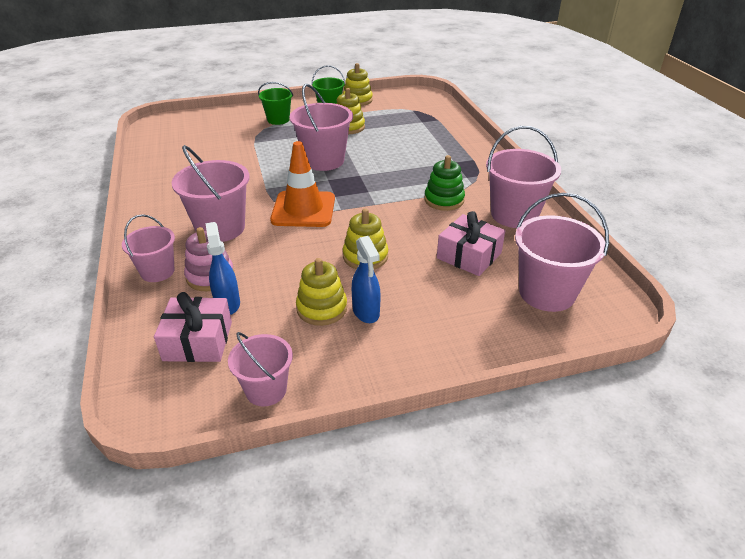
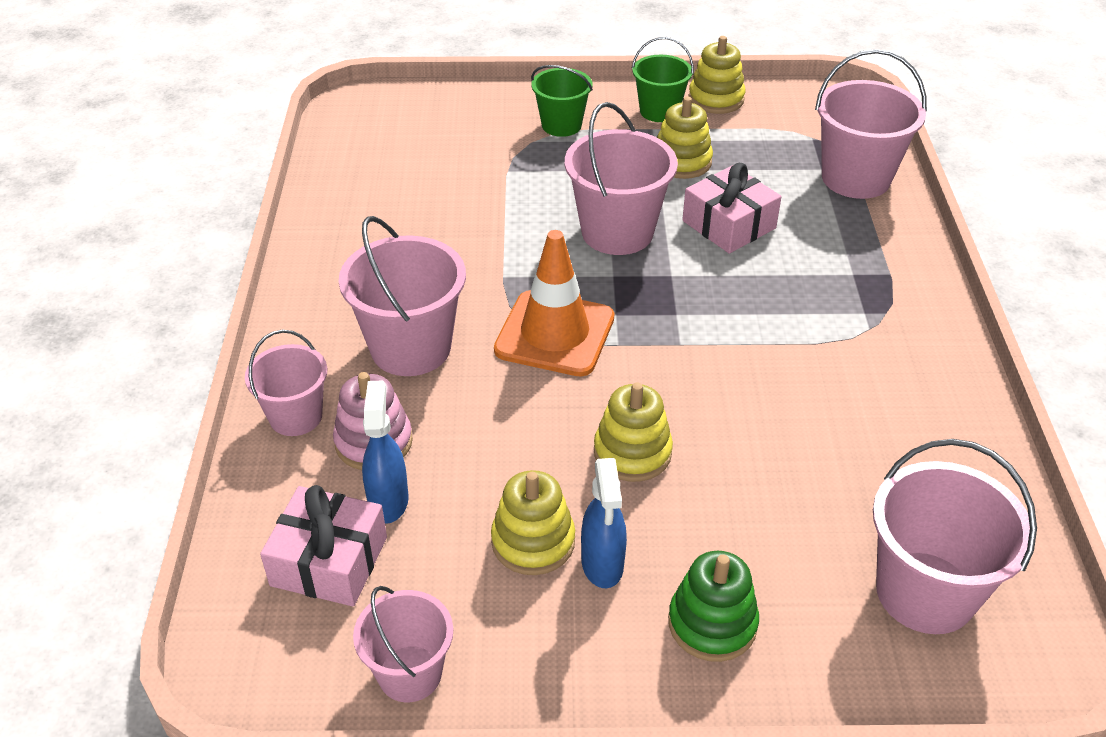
camera: 15 degrees right, 5 degrees up
green stacking toy [424,155,465,211] -> green stacking toy moved to [668,551,759,662]
pink gift [437,211,505,276] -> pink gift moved to [682,163,782,254]
pink bucket [486,126,561,228] -> pink bucket moved to [815,49,927,199]

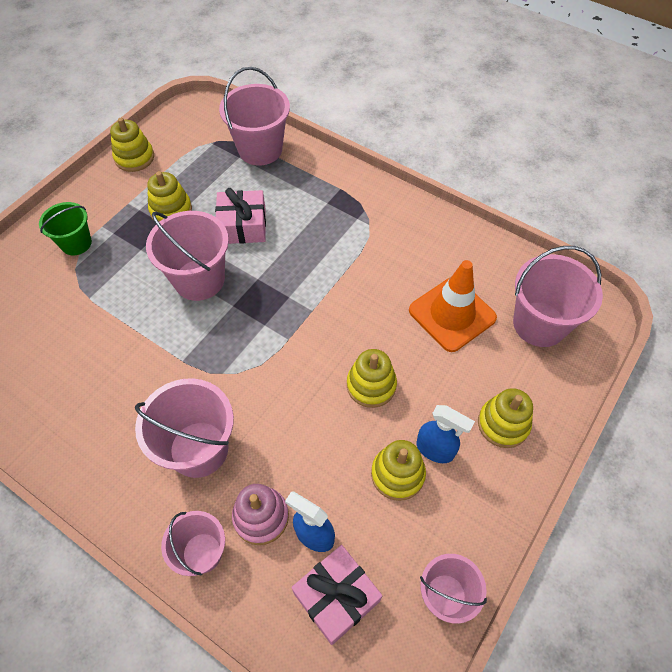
camera: 55 degrees left, 15 degrees up
orange traffic cone [494,230,614,377] -> orange traffic cone moved to [409,260,497,352]
green bucket [632,37,694,122] -> none
green stacking toy [668,551,759,662] -> yellow stacking toy [478,388,533,448]

